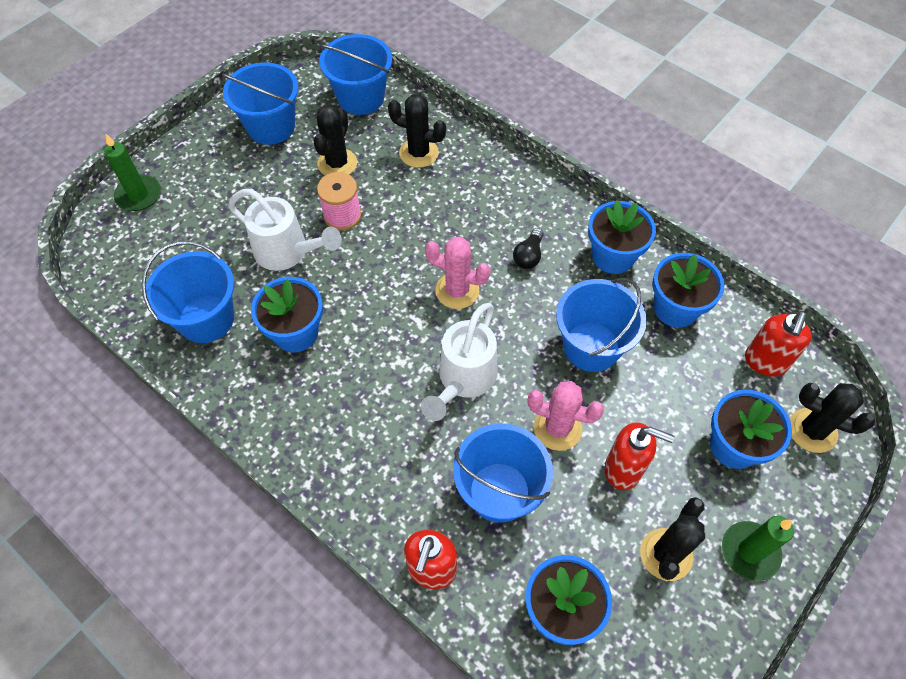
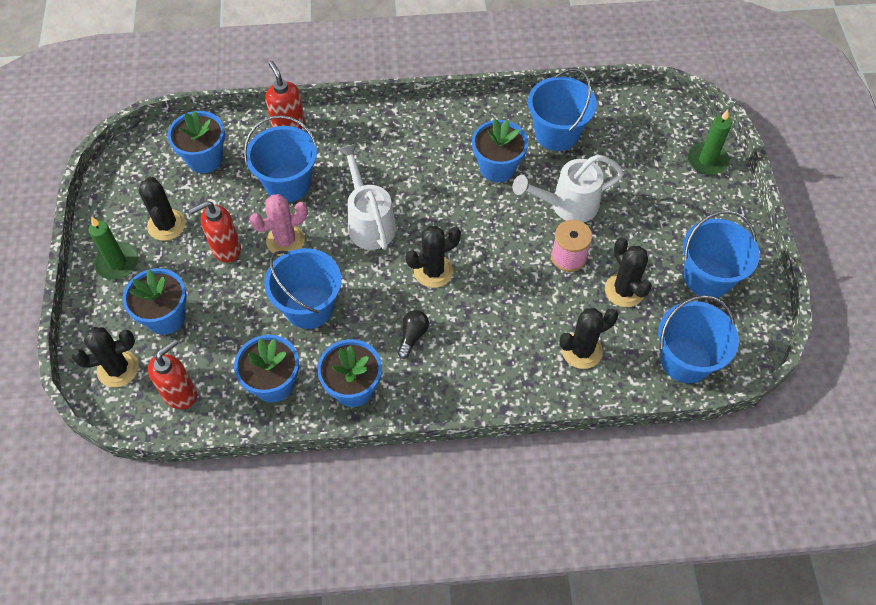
camera: 135 degrees right, 0 degrees up
pink cactus [425,237,490,309] -> black cactus [406,226,461,288]
black light bulb [513,228,543,269] -> black light bulb turned 45 degrees clockwise [398,310,429,359]
red soap dispenser [745,311,812,377] -> red soap dispenser turned 60 degrees clockwise [148,339,197,409]

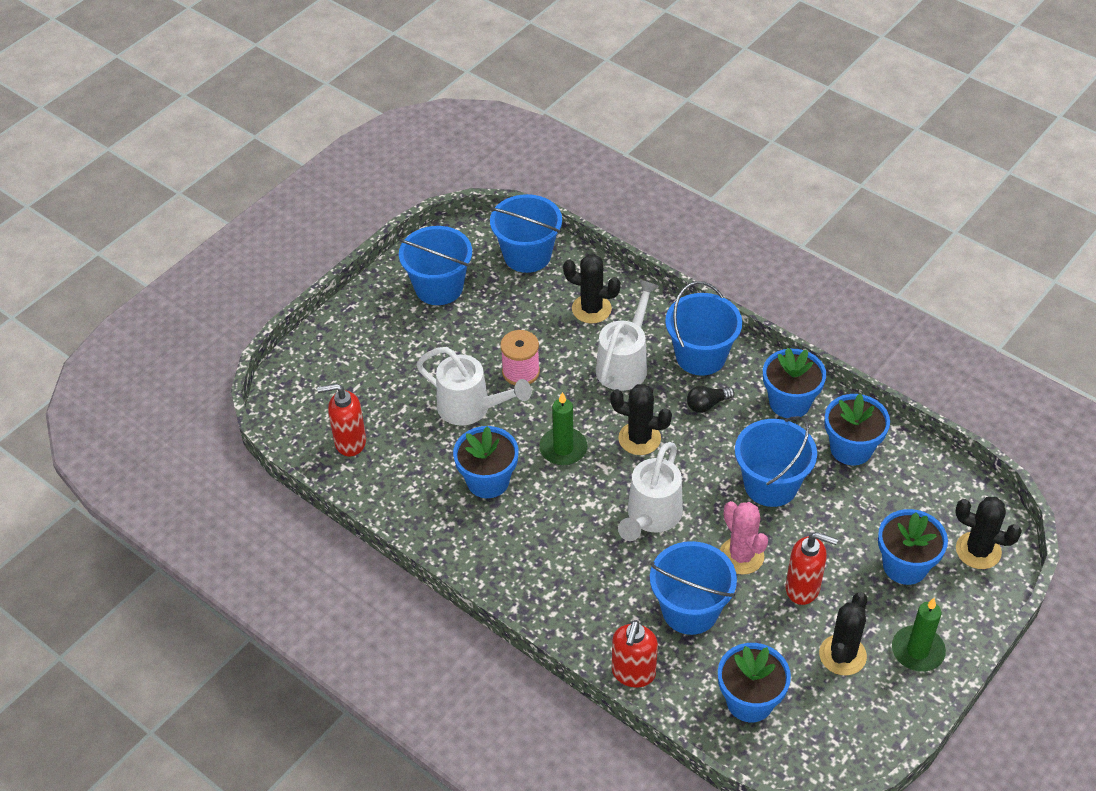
camera: 135 degrees left, 10 degrees down
red soap dispenser [148,339,197,409] -> red soap dispenser moved to [317,383,366,456]
pink cactus [250,194,308,256] -> pink cactus turned 45 degrees clockwise [720,501,768,575]
blue bucket [528,68,597,151] -> blue bucket moved to [665,281,742,376]
black cactus [605,237,652,307] -> none
green candle [688,110,732,175] -> green candle moved to [539,392,587,465]
none -> white watering can [596,279,659,391]

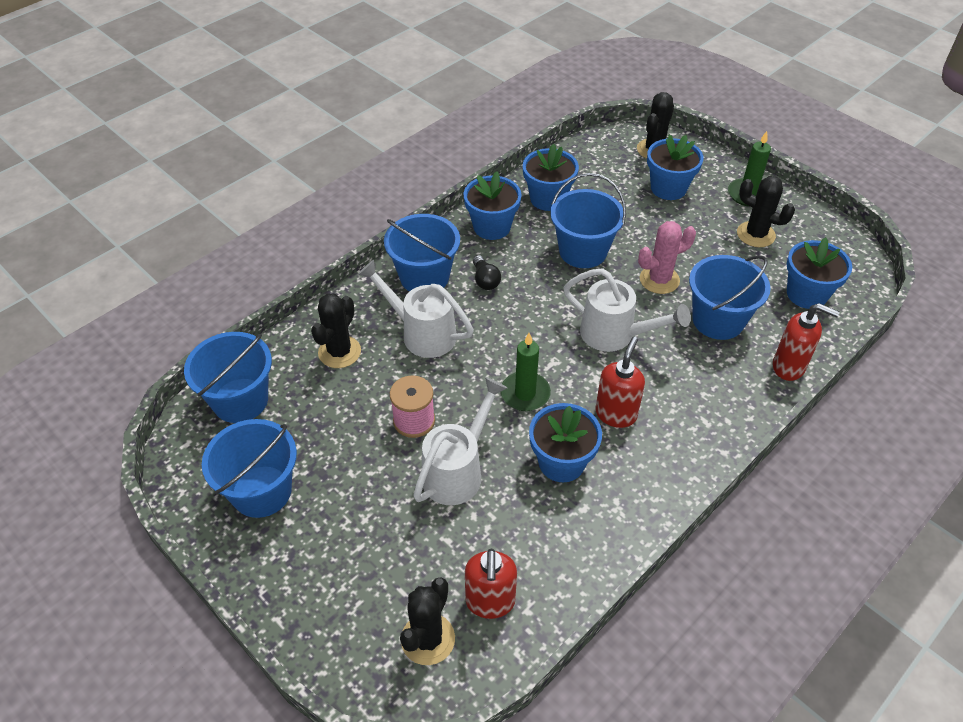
camera: 85 degrees left, 0 degrees up
black cactus [610,384,672,455] -> black cactus moved to [400,577,455,665]
red soap dispenser [785,532,838,605] -> red soap dispenser moved to [595,337,645,428]

